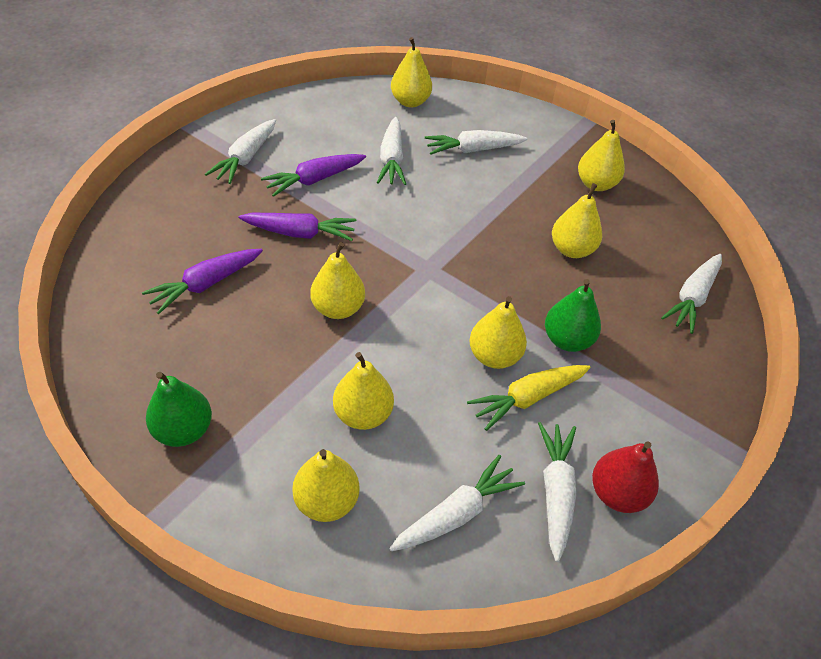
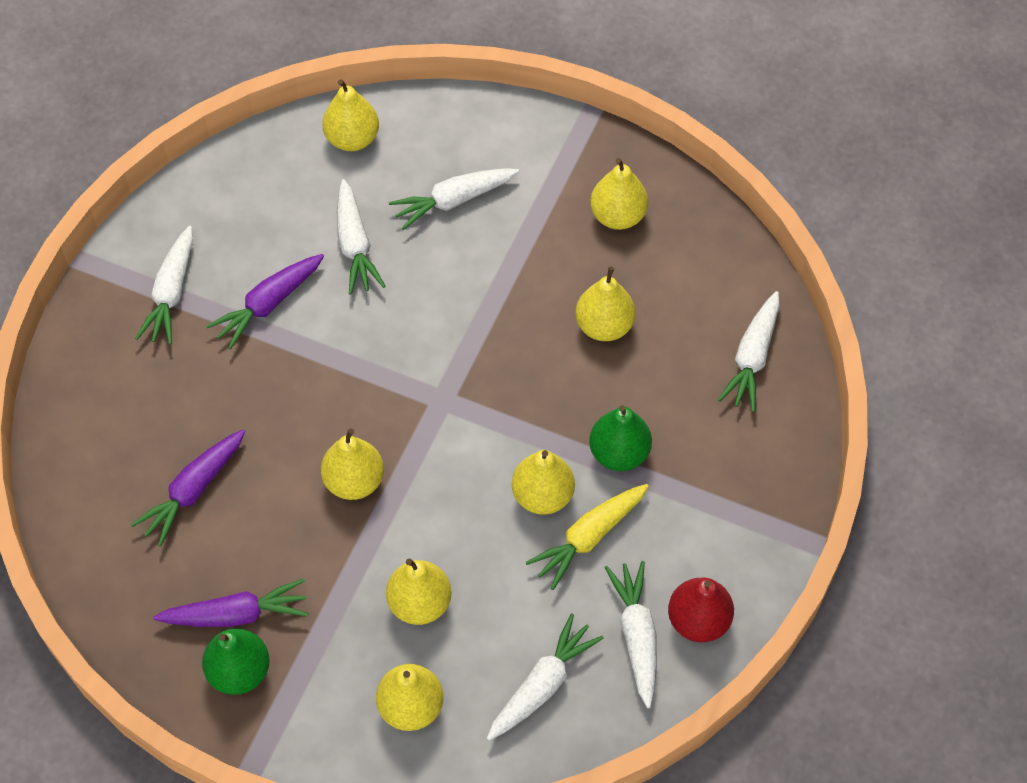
camera: 10 degrees left, 10 degrees up
purple carrot [239,213,357,241] -> purple carrot moved to [153,578,309,627]

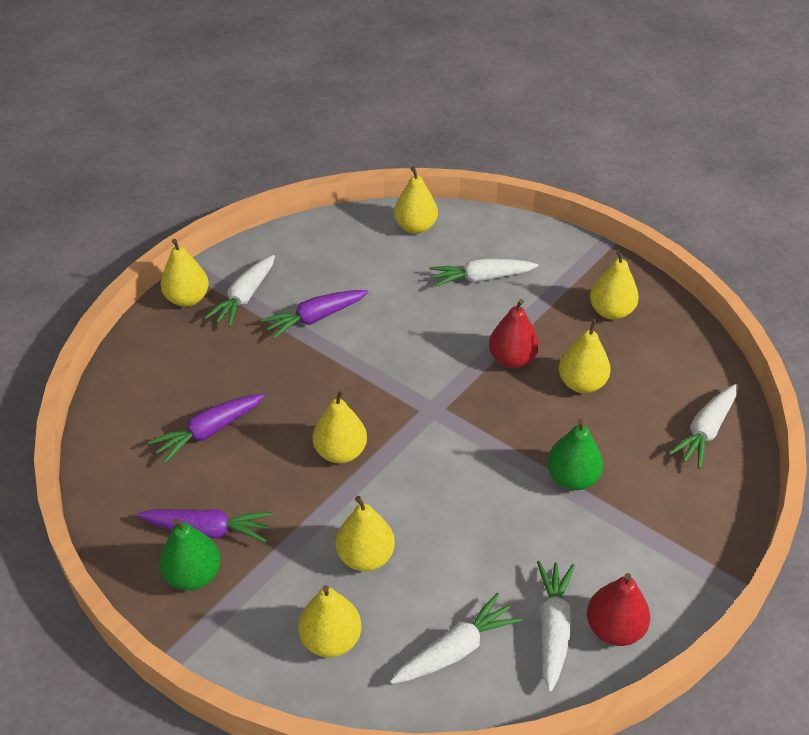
camera: 15 degrees right, 15 degrees down
white carrot [337,179,386,295] -> none
yellow pear [512,450,575,515] -> yellow pear moved to [160,239,209,307]
yellow carrot [526,484,649,590] -> none
none -> red pear [489,299,539,369]

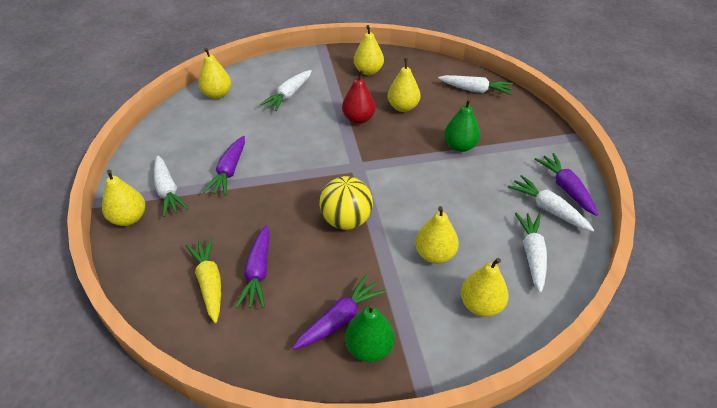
camera: 50 degrees left, 0 degrees up
yellow pear [313,389,367,463] -> yellow ball [319,176,373,230]
red pear [587,573,650,646] -> purple carrot [535,153,598,216]
white carrot [669,384,738,469] -> white carrot turned 60 degrees counterclockwise [438,75,513,95]
none -> yellow carrot [186,238,221,323]

